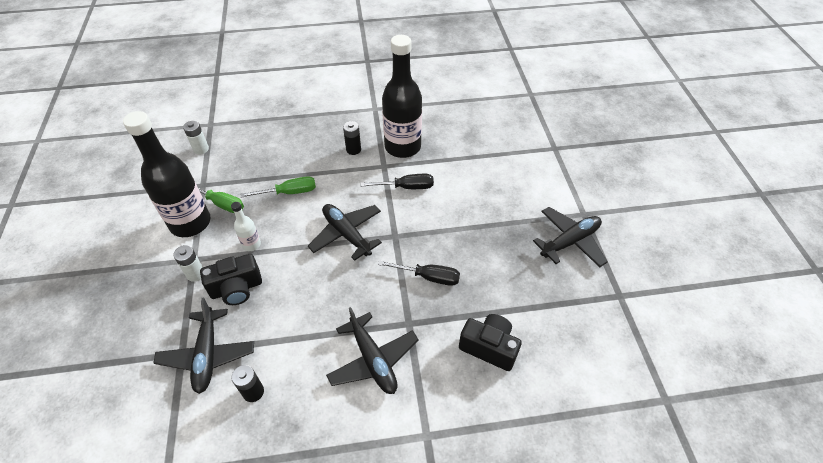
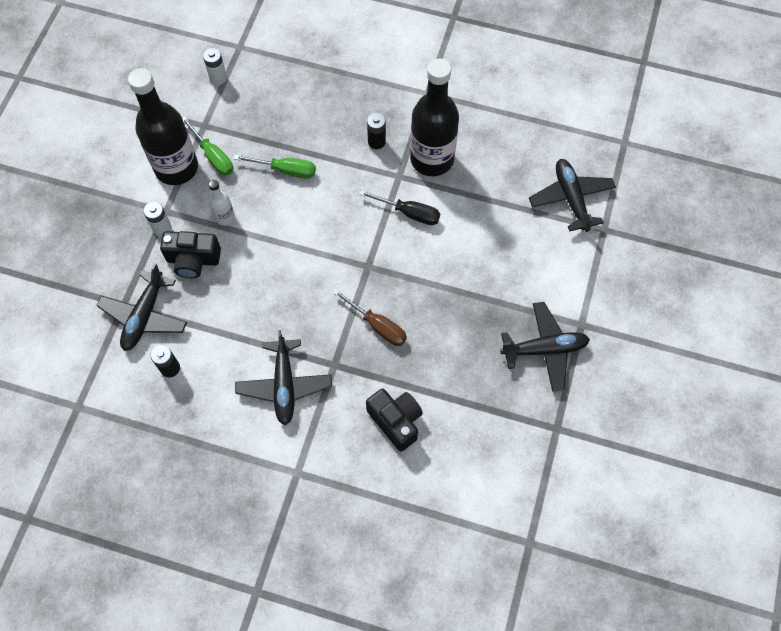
camera: 25 degrees right, 15 degrees up
black plane [308,204,382,261] -> black plane moved to [529,159,616,232]
black screwdriver [378,260,460,286] -> brown screwdriver [333,289,407,346]

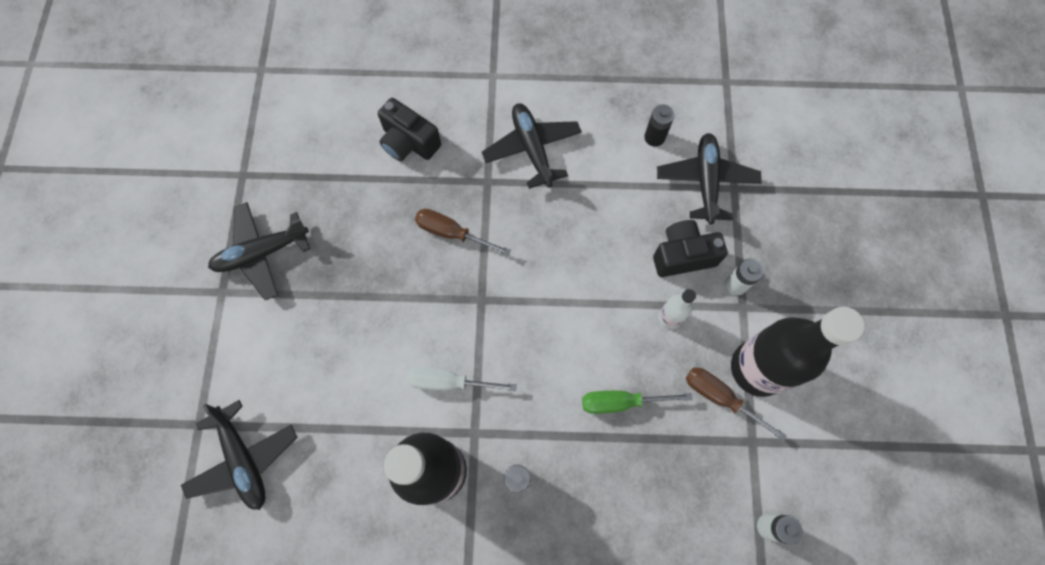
camera: 165 degrees right, 5 degrees up
green screwdriver [182,116,233,176] -> brown screwdriver [686,368,787,441]
black screwdriver [359,190,440,225] -> white screwdriver [407,367,517,391]

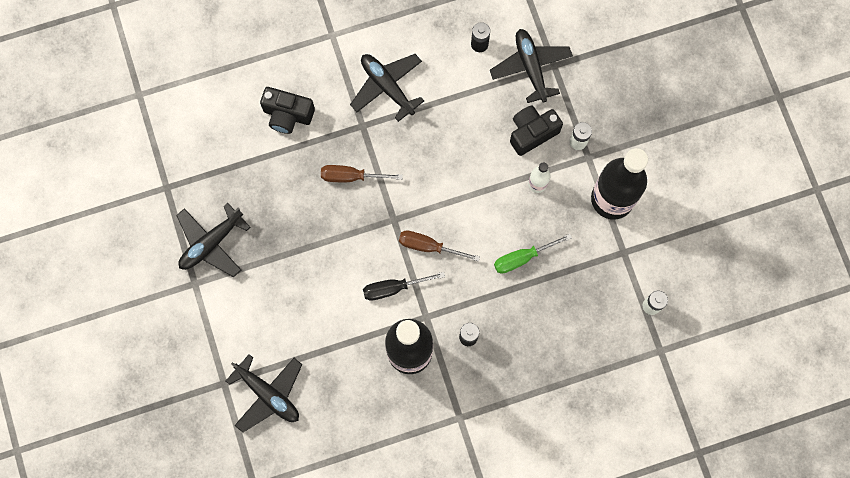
camera: 20 degrees left, 5 degrees up
white screwdriver [407,367,517,391] -> black screwdriver [363,272,445,301]
brown screwdriver [686,368,787,441] -> brown screwdriver moved to [399,231,480,261]

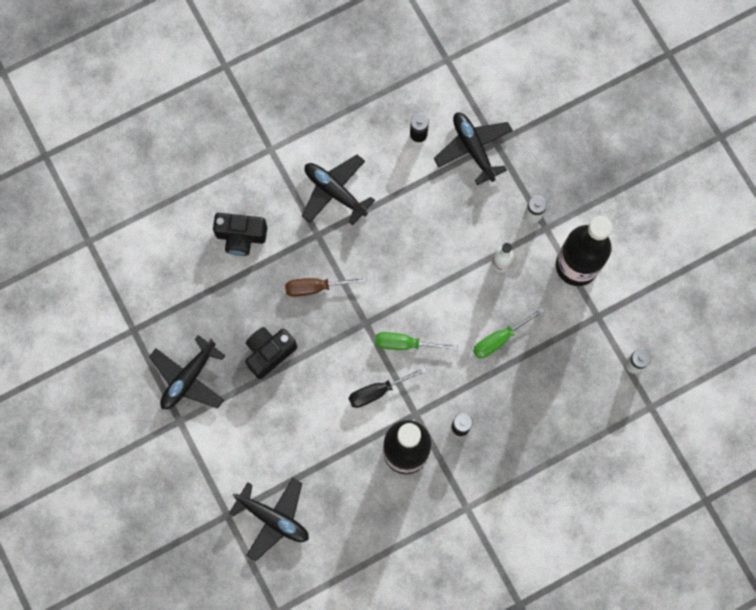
camera: 10 degrees left, 0 degrees up
brown screwdriver [399,231,480,261] -> green screwdriver [375,332,458,350]
black camera [510,106,563,156] -> black camera moved to [245,327,297,379]

